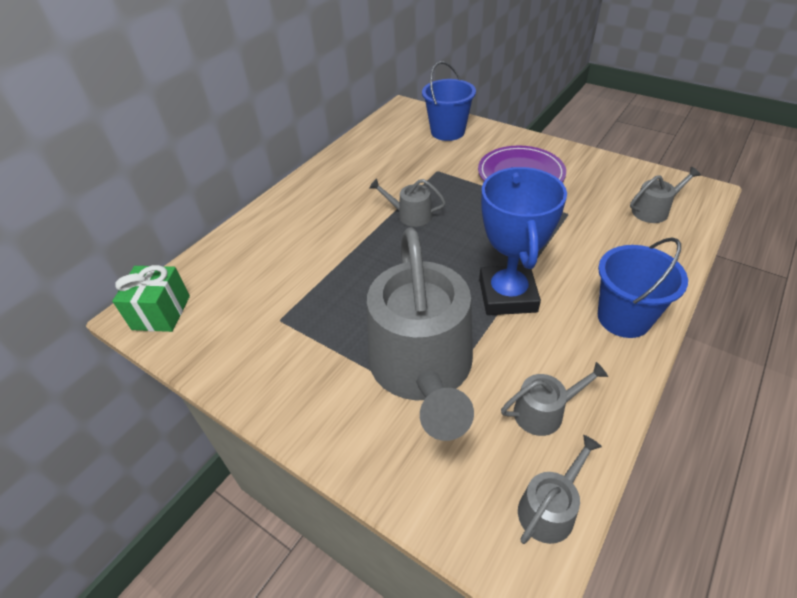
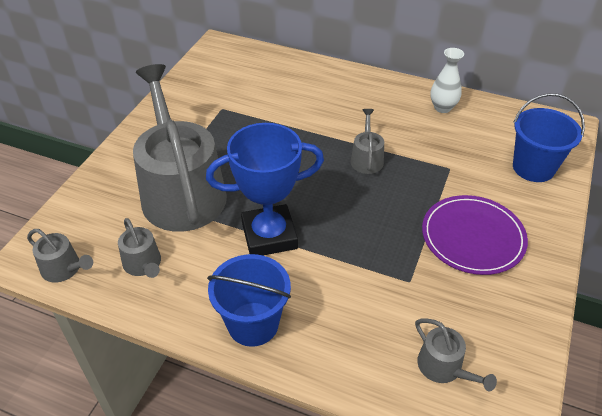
camera: 75 degrees right, 0 degrees up
green gift [112,265,190,332] -> none
grey watering can [367,227,474,441] -> grey watering can turned 90 degrees clockwise [133,64,227,232]
none -> white vase [430,48,464,113]

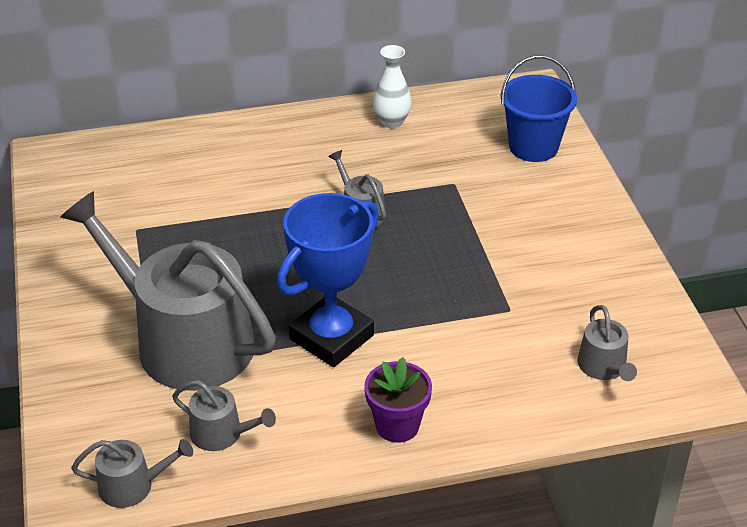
camera: 35 degrees left, 5 degrees down
blue bucket [207,254,291,347] -> purple flower pot [364,357,432,443]
grey watering can [415,319,497,391] -> grey watering can turned 60 degrees clockwise [577,305,637,381]
purple plate [422,195,528,275] -> none

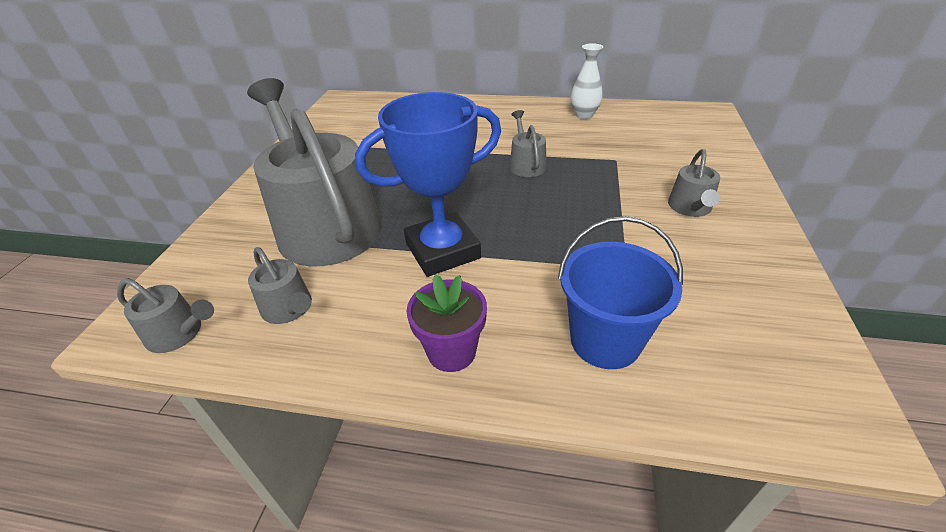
camera: 25 degrees right, 0 degrees up
blue bucket [501,55,577,162] -> blue bucket moved to [558,216,683,369]
grey watering can [577,305,637,381] -> grey watering can moved to [668,149,720,217]

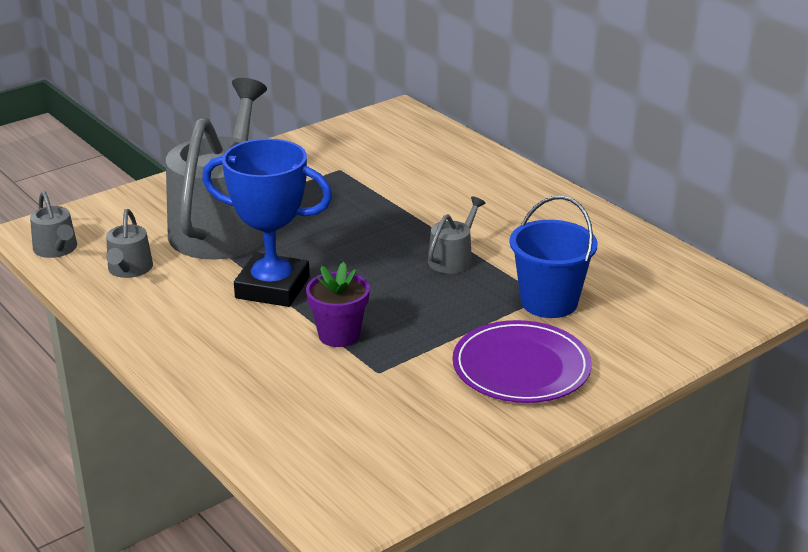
camera: 40 degrees right, 10 degrees down
purple flower pot [406,274,487,372] -> purple flower pot moved to [306,262,370,347]
blue bucket [558,216,683,369] -> blue bucket moved to [509,196,598,318]
white vase [571,43,603,119] -> none
grey watering can [668,149,720,217] -> purple plate [453,320,592,403]

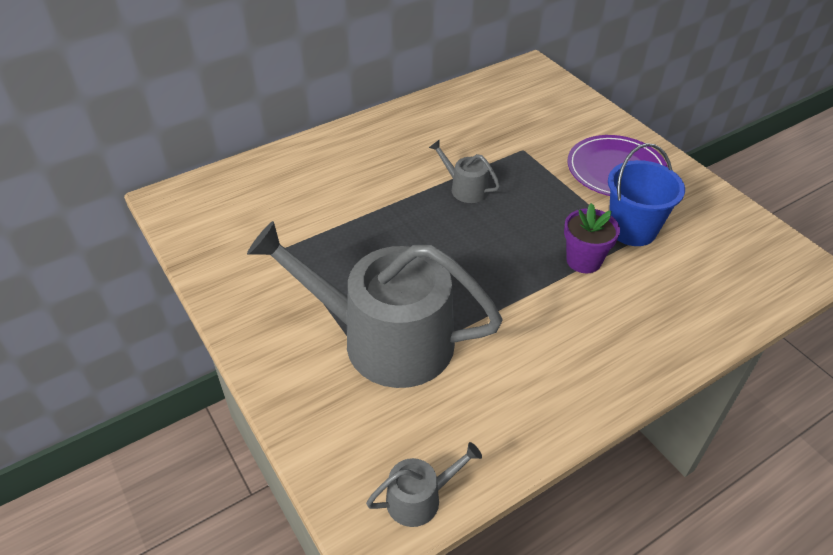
camera: 85 degrees left, 15 degrees up
grey watering can [106,209,153,278] -> none
blue trophy [202,139,332,307] -> none
blue bucket [509,196,598,318] -> blue bucket moved to [608,143,685,246]

